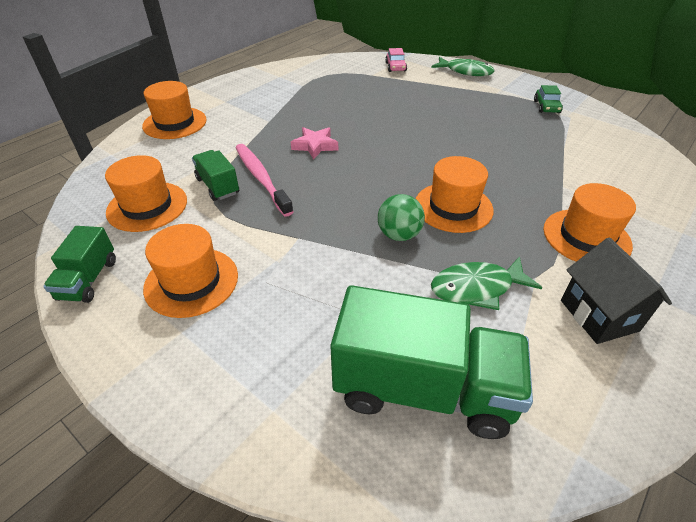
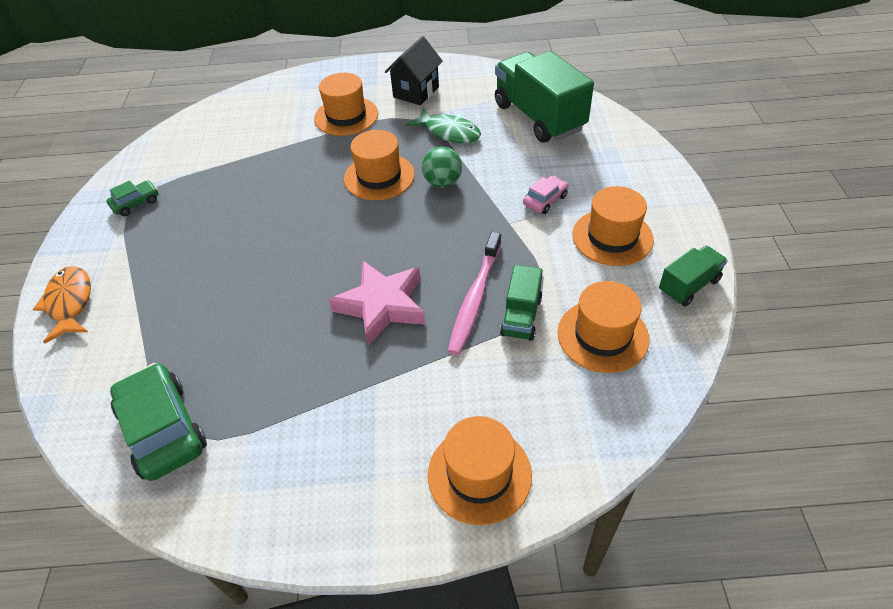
camera: 130 degrees left, 5 degrees up
pink star [291,127,338,159] -> pink star [328,261,426,346], size x1.60
pink car [385,48,407,72] -> pink car moved to [523,176,568,214]
green fish [431,57,495,76] -> orange fish [33,266,91,344]
none -> green car [110,363,207,481]

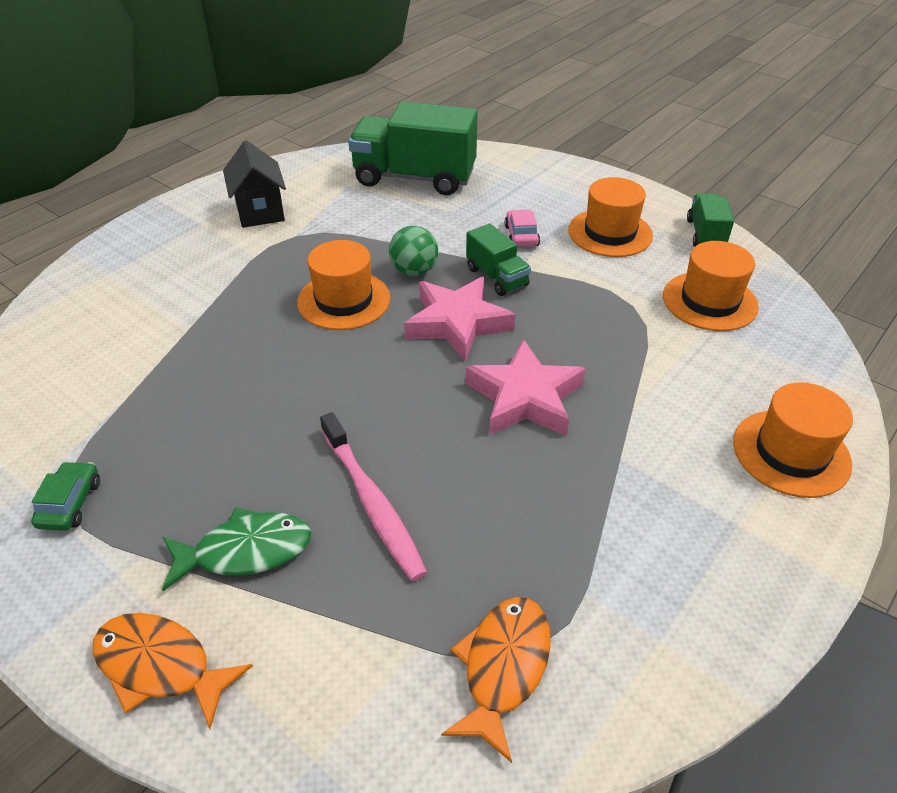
camera: 50 degrees left, 5 degrees down
green car [110,363,207,481] -> orange fish [441,597,551,763]
orange hat [314,73,378,136] -> none
green fish [406,108,481,143] -> green fish moved to [162,507,311,591]
pink toothbrush [448,232,502,355] -> pink toothbrush moved to [320,412,427,582]
green truck [500,265,543,341] -> green truck moved to [466,223,531,296]
none -> pink star [404,277,515,362]

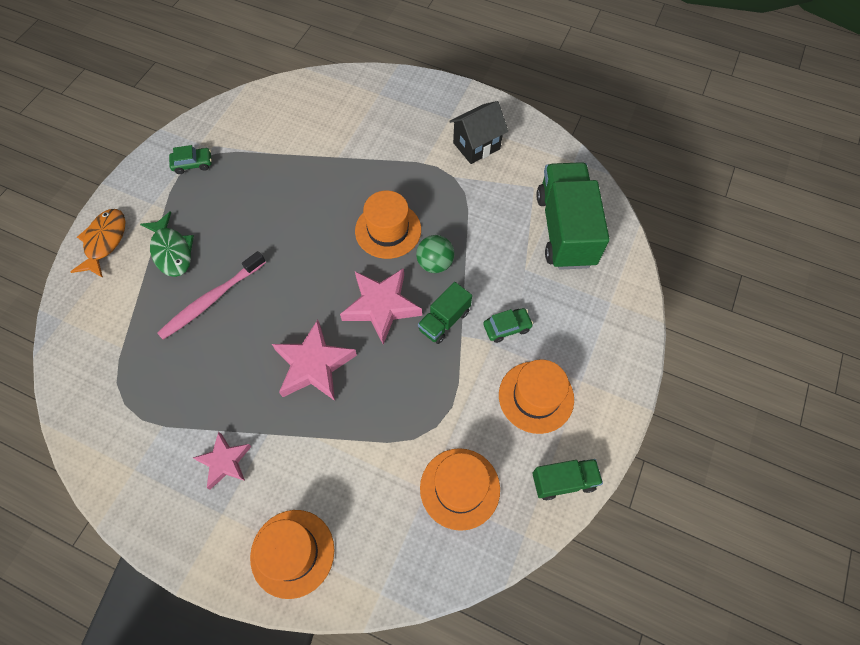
camera: 75 degrees right, 20 degrees up
orange fish [441,597,551,763] -> none
pink car [504,210,540,247] -> green car [483,308,533,343]
none -> pink star [193,431,252,490]

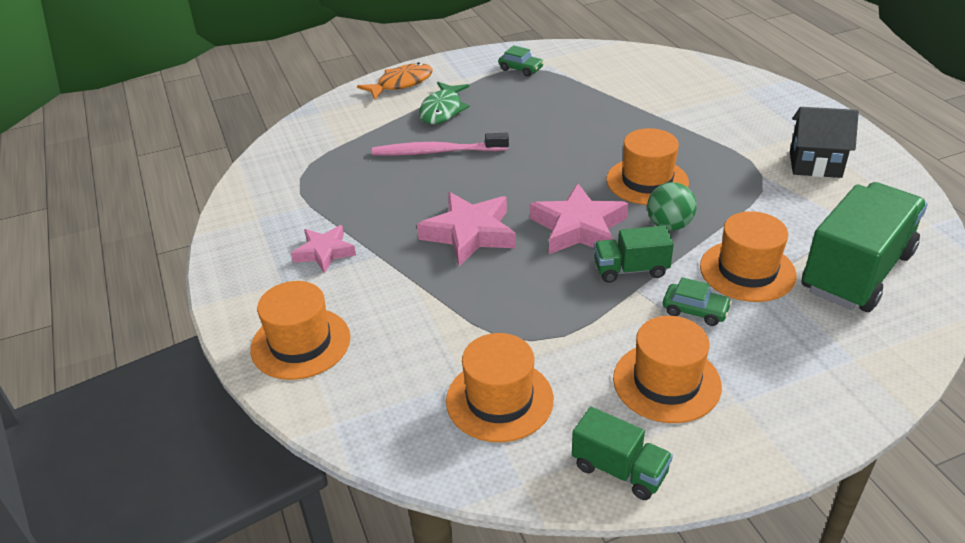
camera: 45 degrees right, 25 degrees down
none -> orange hat [700,211,796,302]

